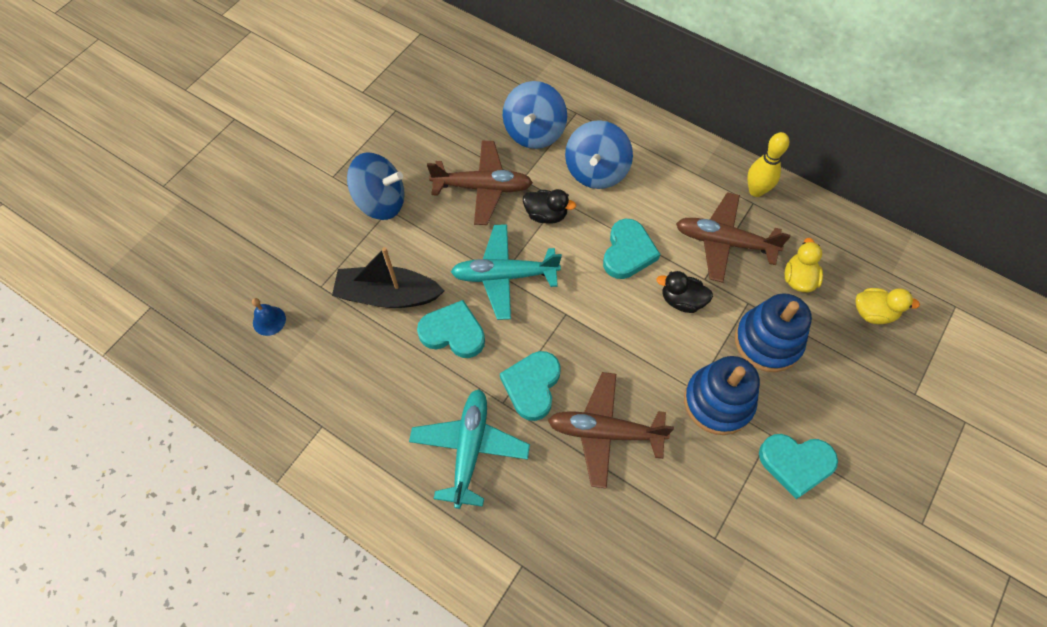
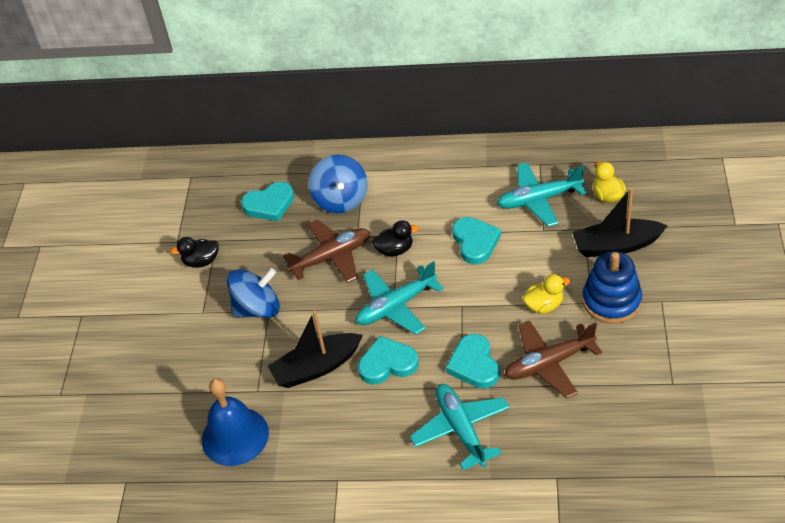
camera: 25 degrees left, 15 degrees down
blue bell [252,298,286,336] -> blue bell [202,378,269,466], size x2.23
blue spinning top [565,120,633,189] -> none
black duck [657,271,713,313] -> black duck moved to [170,237,219,268]
brown plane [676,192,791,283] -> turquoise plane [497,162,586,227]
blue stacking toy [735,293,812,372] -> black boat [572,188,668,257]
yellow bowling pin [747,132,789,197] -> none
turquoise heart [759,434,838,499] -> turquoise heart moved to [241,182,294,222]
yellow duck [855,288,920,324] -> yellow duck moved to [523,274,570,314]

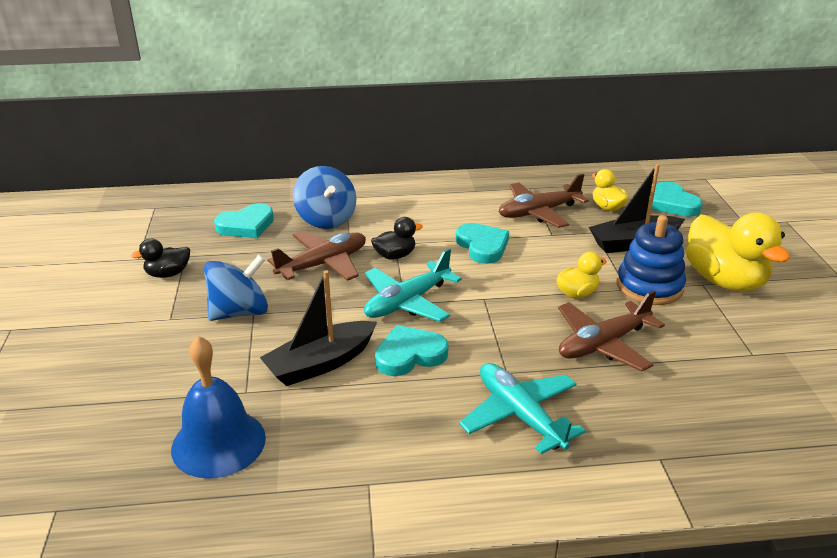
camera: 15 degrees left, 15 degrees down
turquoise heart [446,334,500,389] -> turquoise heart moved to [652,181,703,217]
turquoise plane [497,162,586,227] -> brown plane [499,174,589,228]
none -> yellow duck [686,212,790,291]

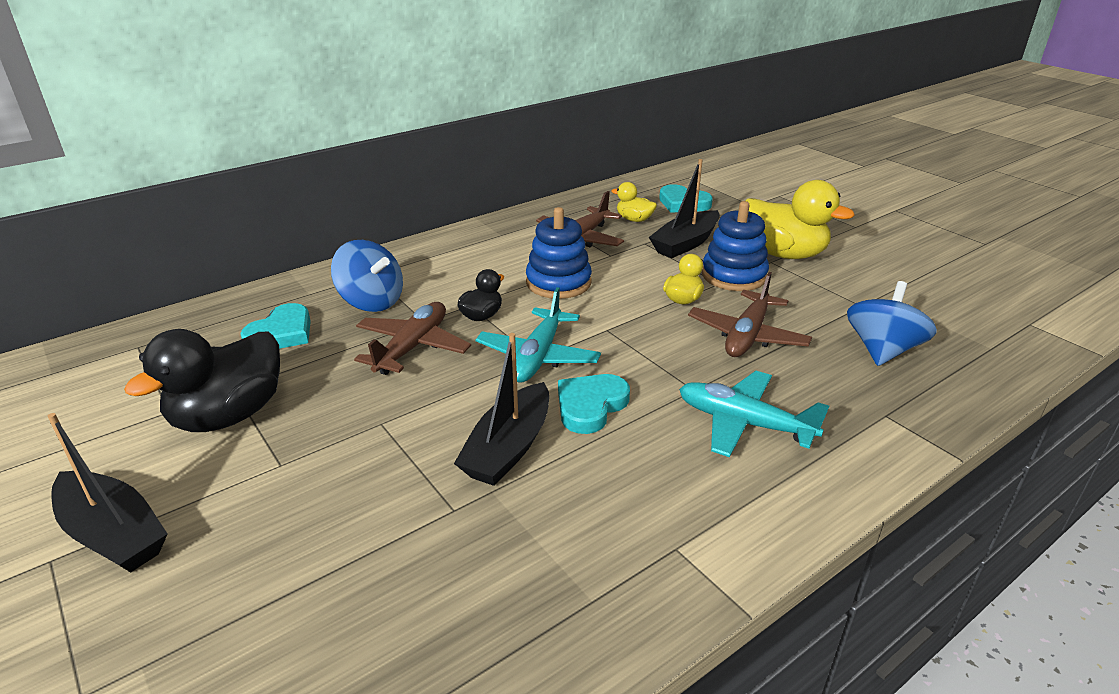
camera: 30 degrees left, 0 degrees up
black duck [131,238,190,278] -> black duck [124,329,280,432], size x2.00
blue bell [171,336,266,479] -> none
blue spinning top [204,255,268,321] -> blue spinning top moved to [847,281,937,366]
turquoise heart [456,223,509,264] -> blue stacking toy [526,207,592,299]
none -> black boat [48,413,167,573]

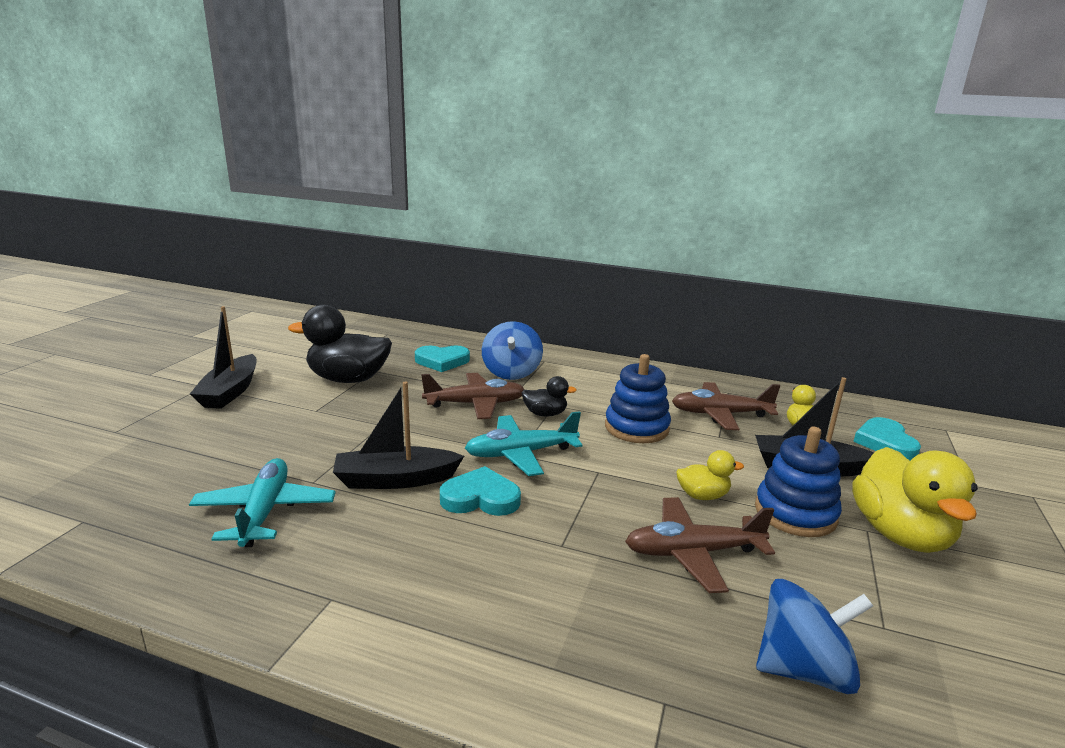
camera: 55 degrees right, 10 degrees down
turquoise plane [679,371,829,457] -> turquoise plane moved to [189,458,336,547]

